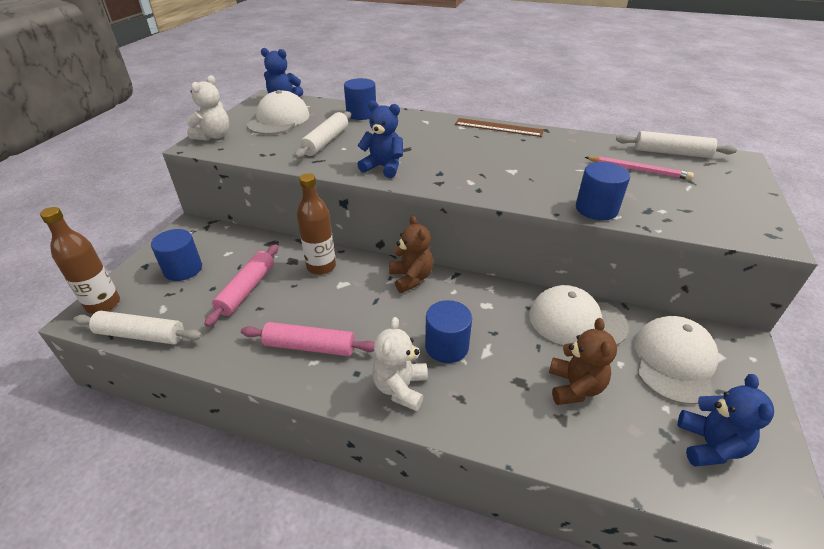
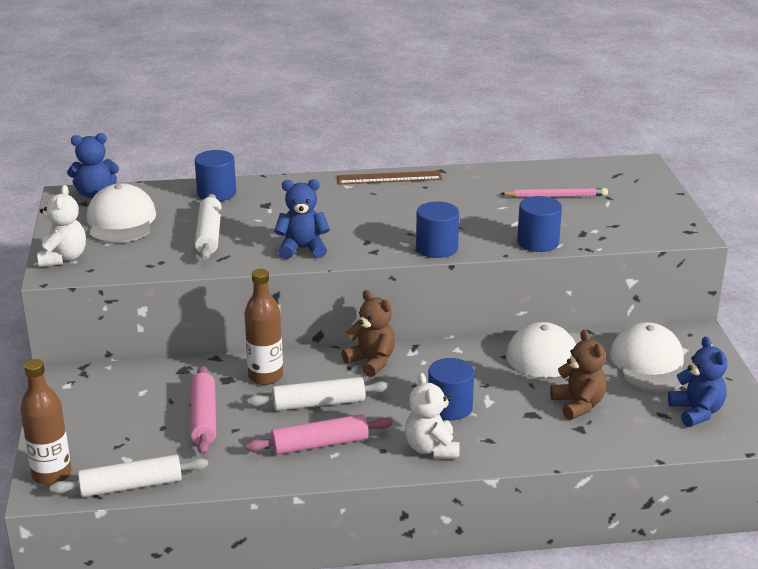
camera: 25 degrees left, 10 degrees down
blue cylinder [151,229,202,281] -> blue cylinder moved to [416,201,459,258]
white rolling pin [616,131,737,158] -> white rolling pin moved to [247,377,389,411]

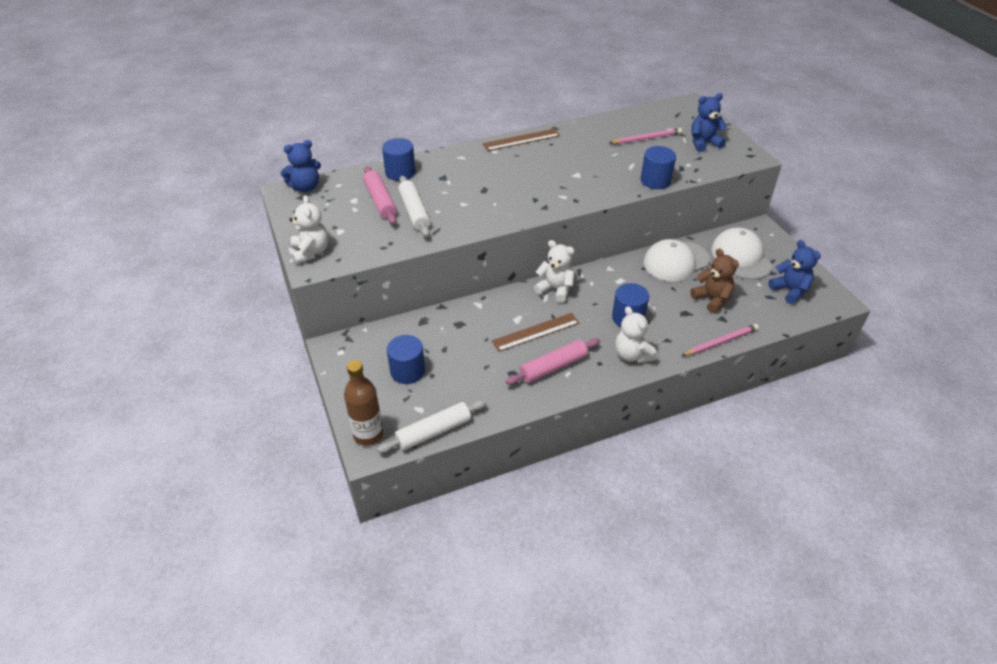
camera: 15 degrees left, 15 degrees up
white cap [87,183,156,243] -> none
pink rolling pin [190,365,216,455] -> pink rolling pin moved to [363,166,397,224]
brown bottle [244,269,283,385] -> none
white rolling pin [247,377,389,411] -> brown ruler [492,313,579,352]
blue teddy bear [274,179,330,259] -> blue teddy bear moved to [691,93,727,152]
brown teddy bear [342,290,395,377] -> white teddy bear [534,240,574,303]
blue cylinder [416,201,459,258] -> blue cylinder moved to [387,335,425,384]
none -> pink pencil [681,324,759,356]

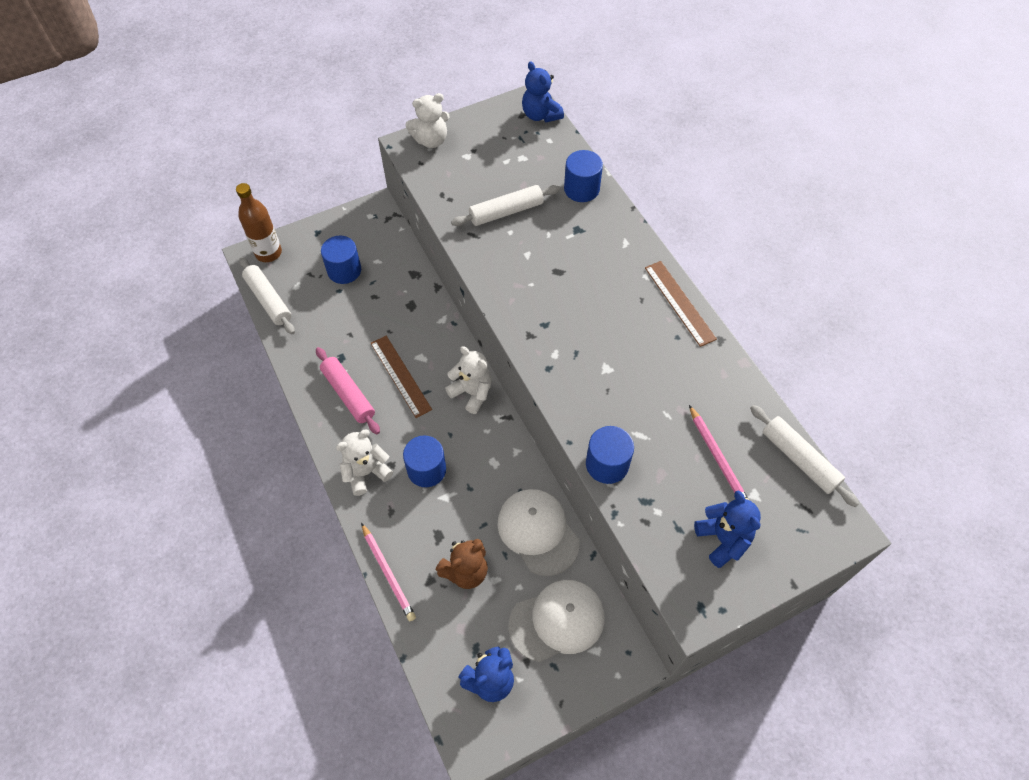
camera: 85 degrees right, 15 degrees up
pink rolling pin [363,166,397,224] -> none
white teddy bear [534,240,574,303] -> white teddy bear turned 75 degrees counterclockwise [445,347,492,414]
none -> white rolling pin [750,405,859,507]

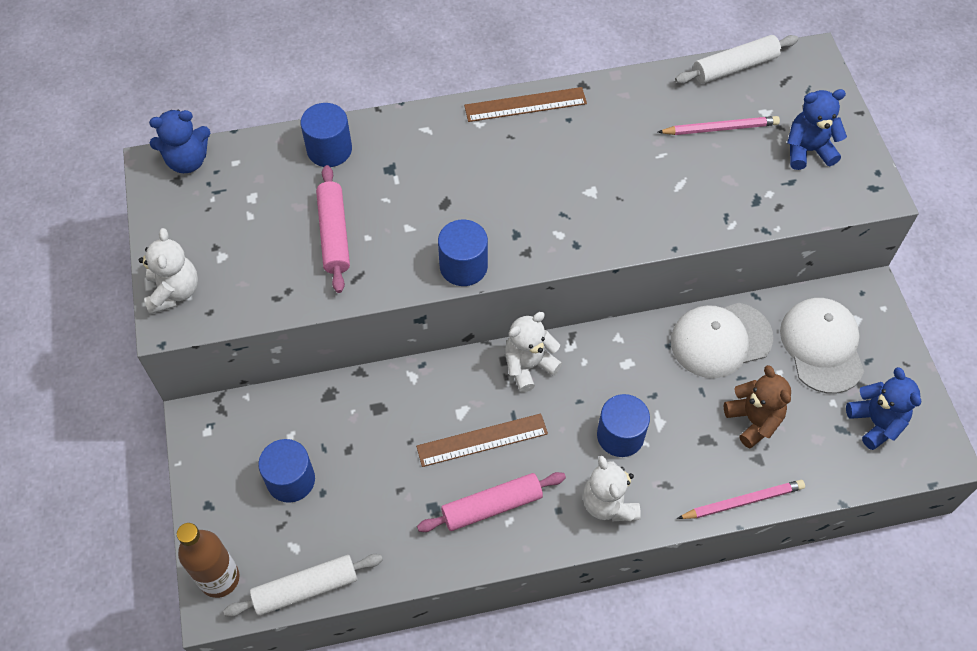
camera: 75 degrees left, 0 degrees up
white rolling pin [451,185,560,226] -> pink rolling pin [316,165,350,293]
blue cylinder [586,426,634,484] -> blue cylinder moved to [438,220,488,286]

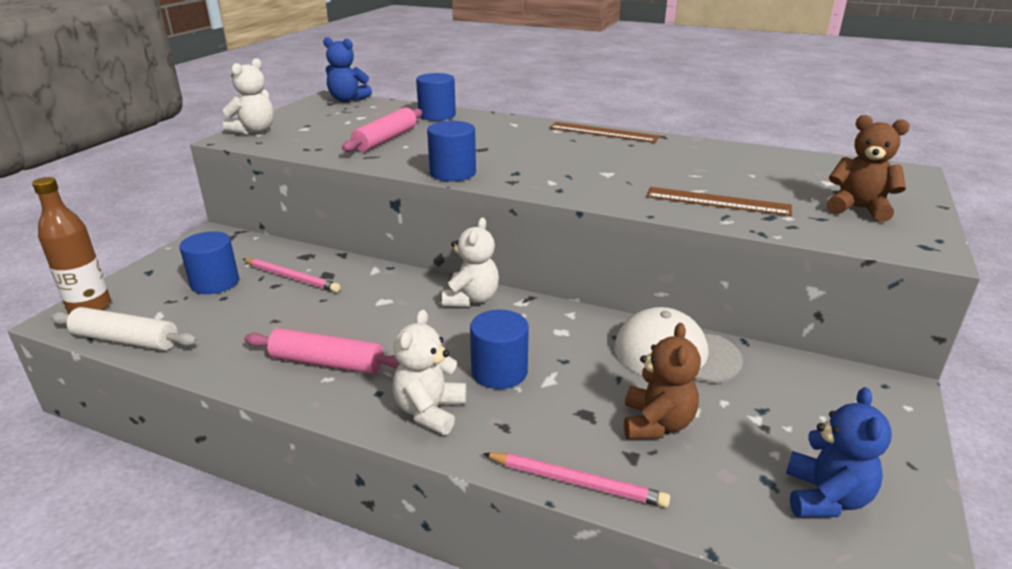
camera: 35 degrees right, 30 degrees down
brown ruler [416,413,548,467] -> brown ruler moved to [646,187,792,216]
white teddy bear [505,312,562,392] -> white teddy bear turned 105 degrees clockwise [442,217,499,307]
pink pencil [658,116,780,135] -> pink pencil moved to [243,258,340,292]
white rolling pin [675,35,798,84] -> none
white cap [780,298,864,394] -> none
blue teddy bear [787,89,847,170] -> brown teddy bear [827,115,910,222]

